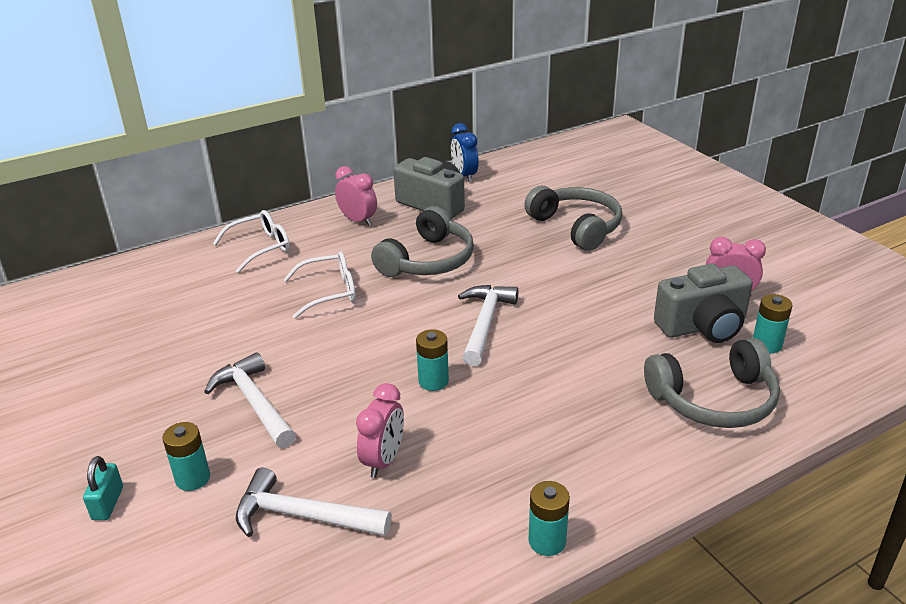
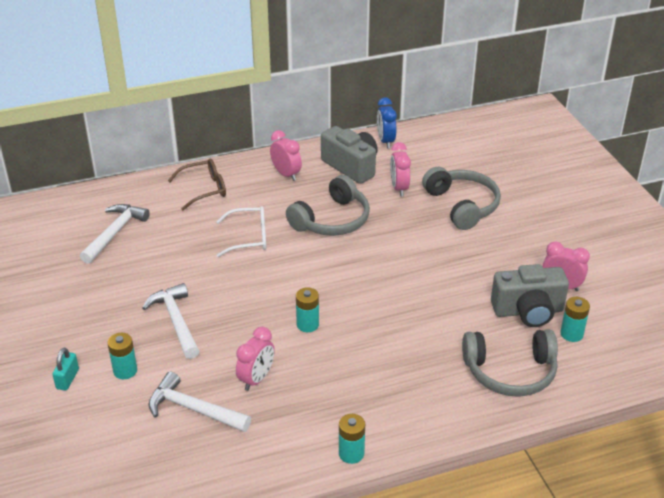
camera: 10 degrees right, 5 degrees up
white glasses [213,210,290,273] -> brown glasses [168,159,226,210]
white hammer [458,285,518,366] -> white hammer moved to [80,204,150,264]
none -> pink clock [390,142,411,196]

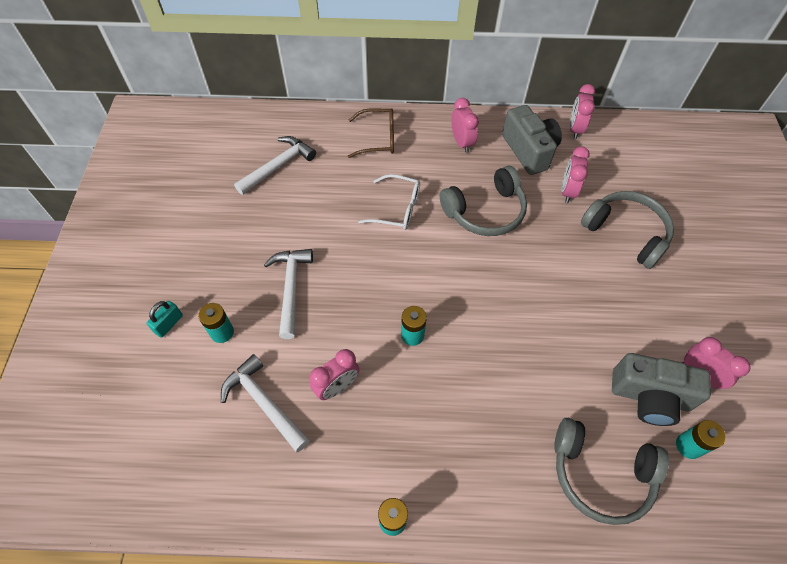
camera: 20 degrees right, 20 degrees up
blue clock [377,97,397,148] -> pink clock [570,84,595,139]
grey headphones [422,167,501,230] -> grey headphones turned 45 degrees counterclockwise [581,191,674,269]

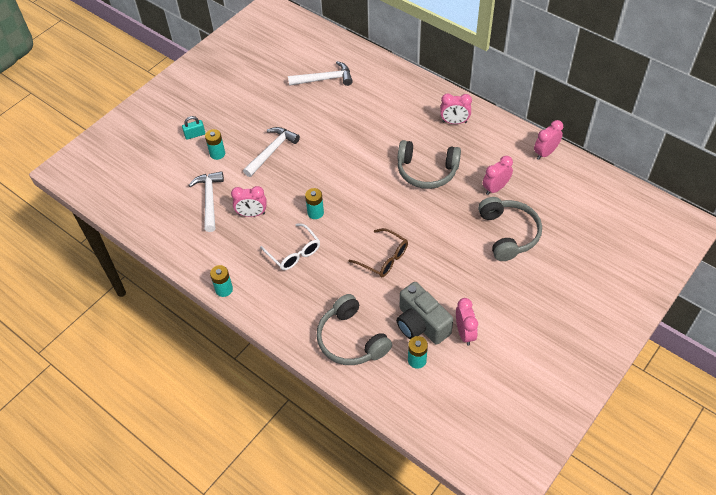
camera: 40 degrees right, 5 degrees down
brown glasses [348,108,394,158] -> brown glasses moved to [348,228,408,277]
white glasses [358,174,420,230] -> white glasses moved to [260,224,320,270]
pink clock [451,98,479,153] -> pink clock turned 75 degrees clockwise [440,94,472,124]
grey camera [502,105,562,175] -> none

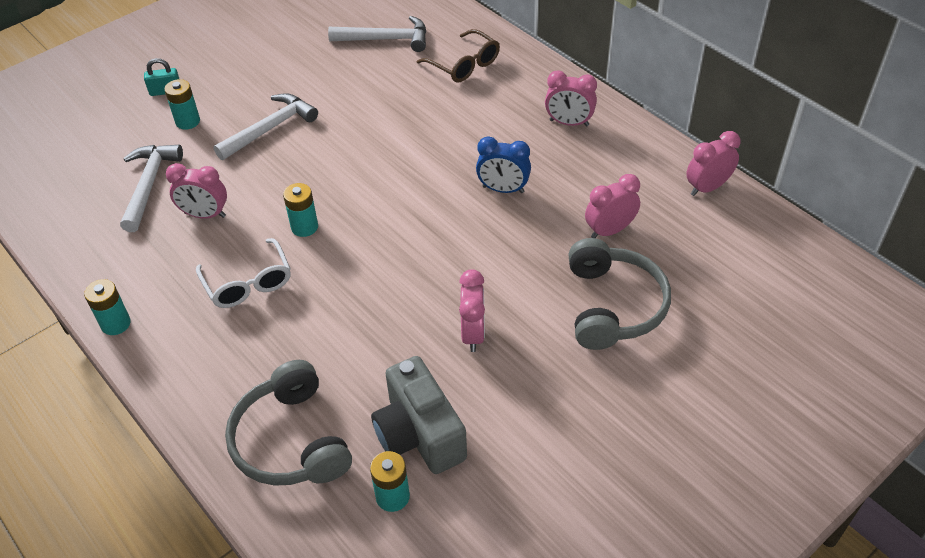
camera: 10 degrees right, 5 degrees down
brown glasses [348,228,408,277] -> brown glasses moved to [417,29,500,83]
grey headphones [398,140,461,189] -> blue clock [476,136,531,193]
pink clock [456,298,478,346] -> pink clock moved to [459,269,485,352]

